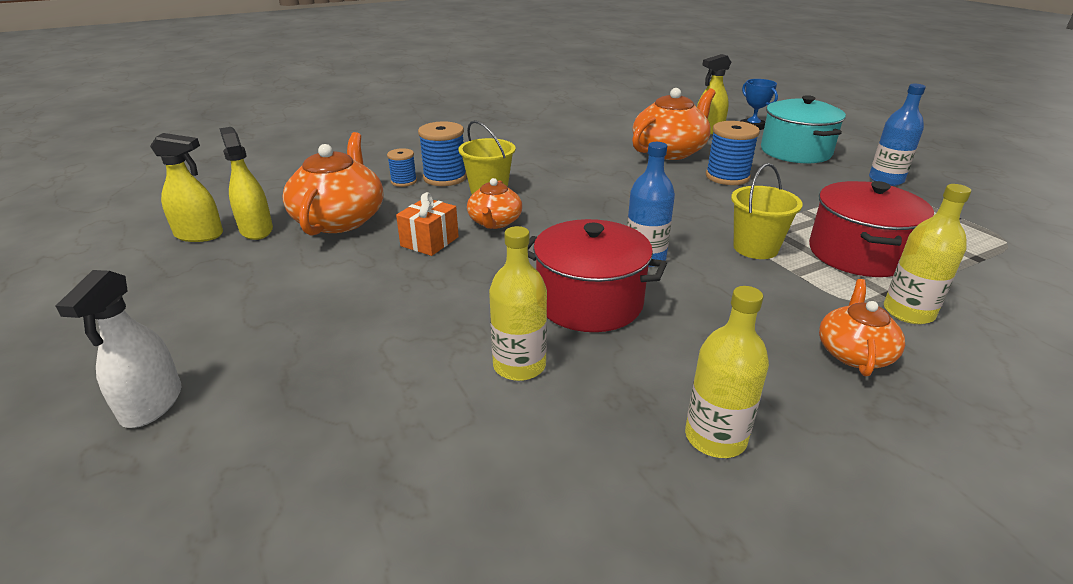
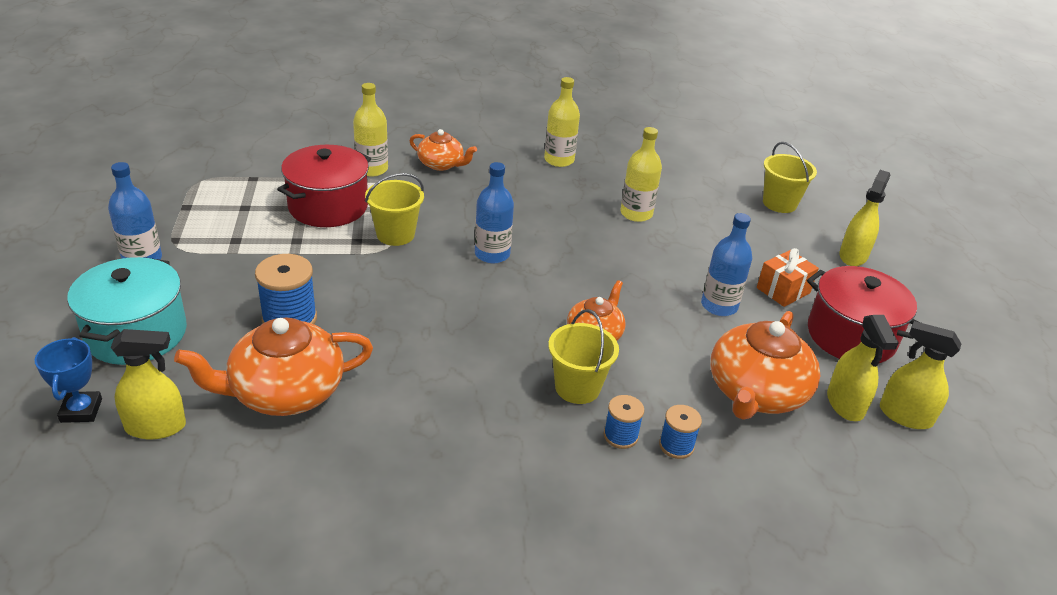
camera: 160 degrees left, 5 degrees up
white spray bottle [56,270,181,428] -> yellow spray bottle [839,170,890,266]
orange gift [396,192,459,256] -> orange gift moved to [757,248,819,307]
blue spool [418,121,467,186] -> blue spool [604,395,644,449], size x0.59
red pot [528,219,667,332] -> red pot moved to [807,266,921,363]
orange teapot [819,279,905,376] -> orange teapot turned 105 degrees counterclockwise [409,129,477,171]
none -> blue bottle [701,213,752,316]
none -> yellow bucket [763,142,817,213]

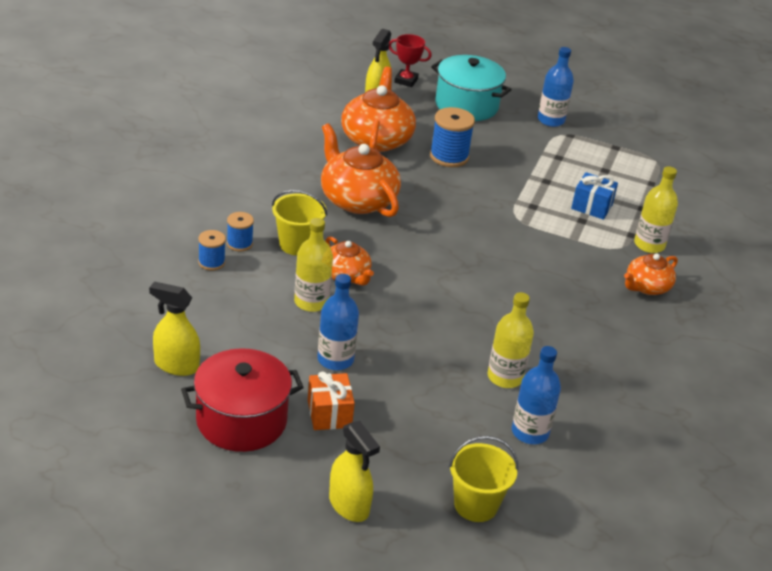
camera: 115 degrees right, 0 degrees up
blue trophy [35,337,102,423] -> red trophy [389,34,432,87]
red pot [277,145,371,227] -> blue gift [571,172,618,220]
yellow bucket [365,173,424,246] -> none
blue bottle [475,162,514,263] -> blue bottle moved to [512,346,561,444]
yellow bottle [544,77,580,167] -> yellow bottle moved to [294,218,333,312]
orange teapot [711,311,820,420] -> orange teapot moved to [321,123,401,217]
yellow spray bottle [880,321,961,429] -> none

